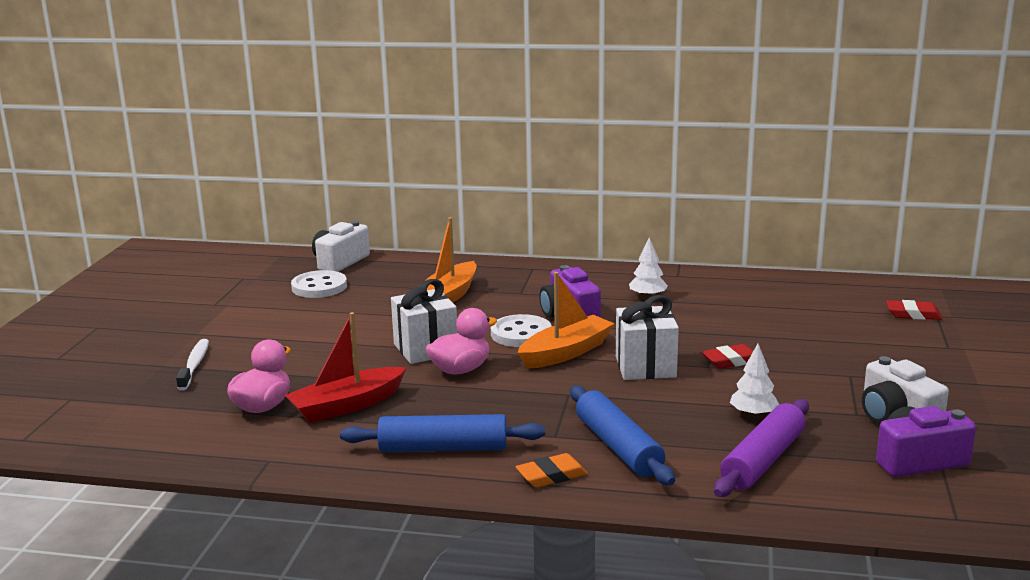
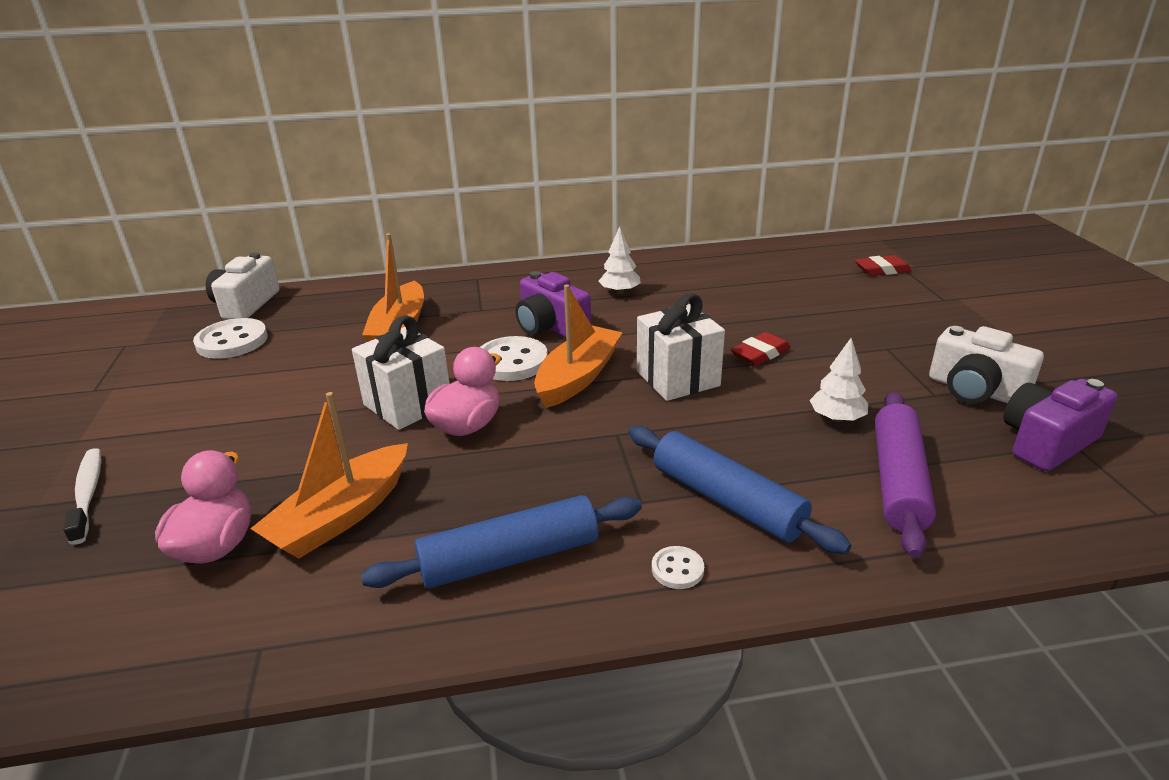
camera: 20 degrees left, 10 degrees up
red boat [285,312,407,423] -> orange boat [250,392,408,558]
orange eraser [516,453,588,488] -> white button [652,546,704,589]

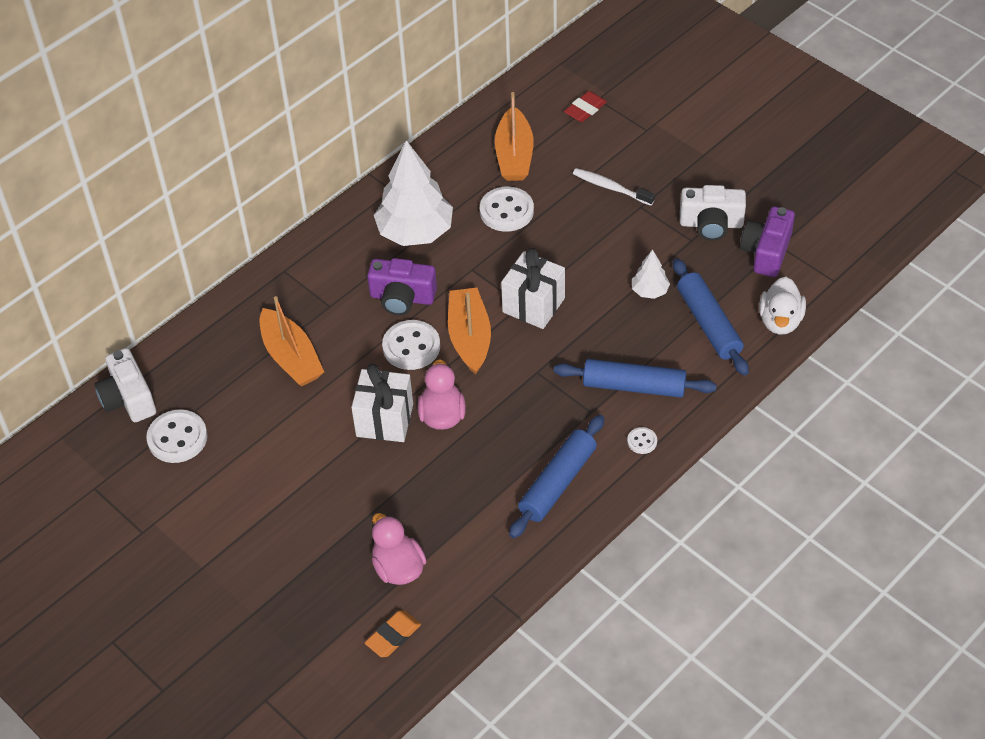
camera: 35 degrees left, 20 degrees up
white toothbrush [63,448,101,545] -> white toothbrush moved to [573,168,655,206]
orange boat [250,392,408,558] -> orange boat moved to [495,92,534,181]
white tree [599,226,641,294] -> white tree [374,140,453,246], size x2.11
red eraser [731,332,791,366] -> none
purple rolling pin [875,392,936,558] -> blue rolling pin [673,258,749,376]
none -> orange eraser [365,610,421,657]
none -> white button [480,187,534,232]
none -> white duck [759,277,806,335]

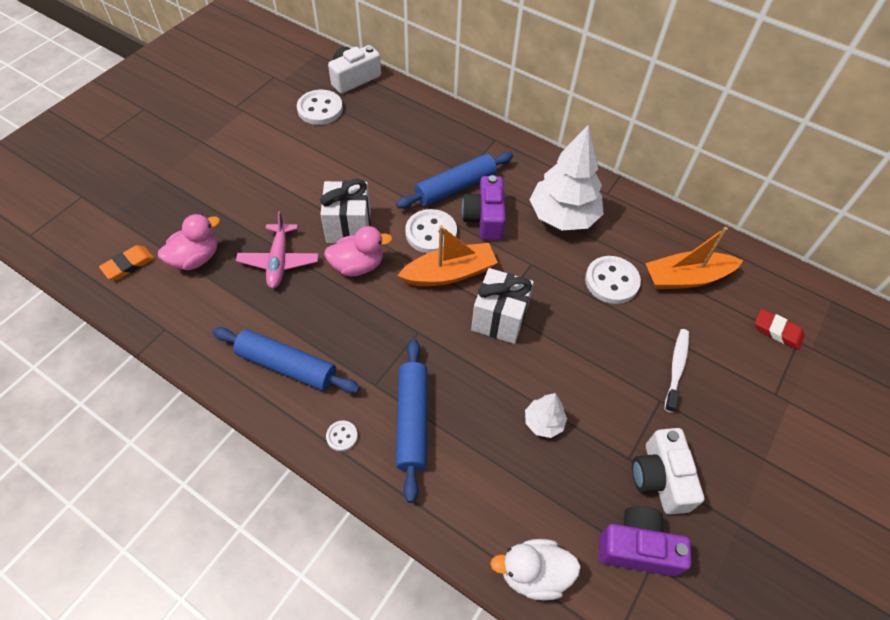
camera: 75 degrees right, 5 degrees up
orange boat [260,296,324,387] -> none
orange eraser [365,610,421,657] -> orange eraser turned 75 degrees counterclockwise [99,245,154,280]
blue rolling pin [673,258,749,376] -> blue rolling pin moved to [396,152,513,209]
none -> pink plane [236,211,319,288]

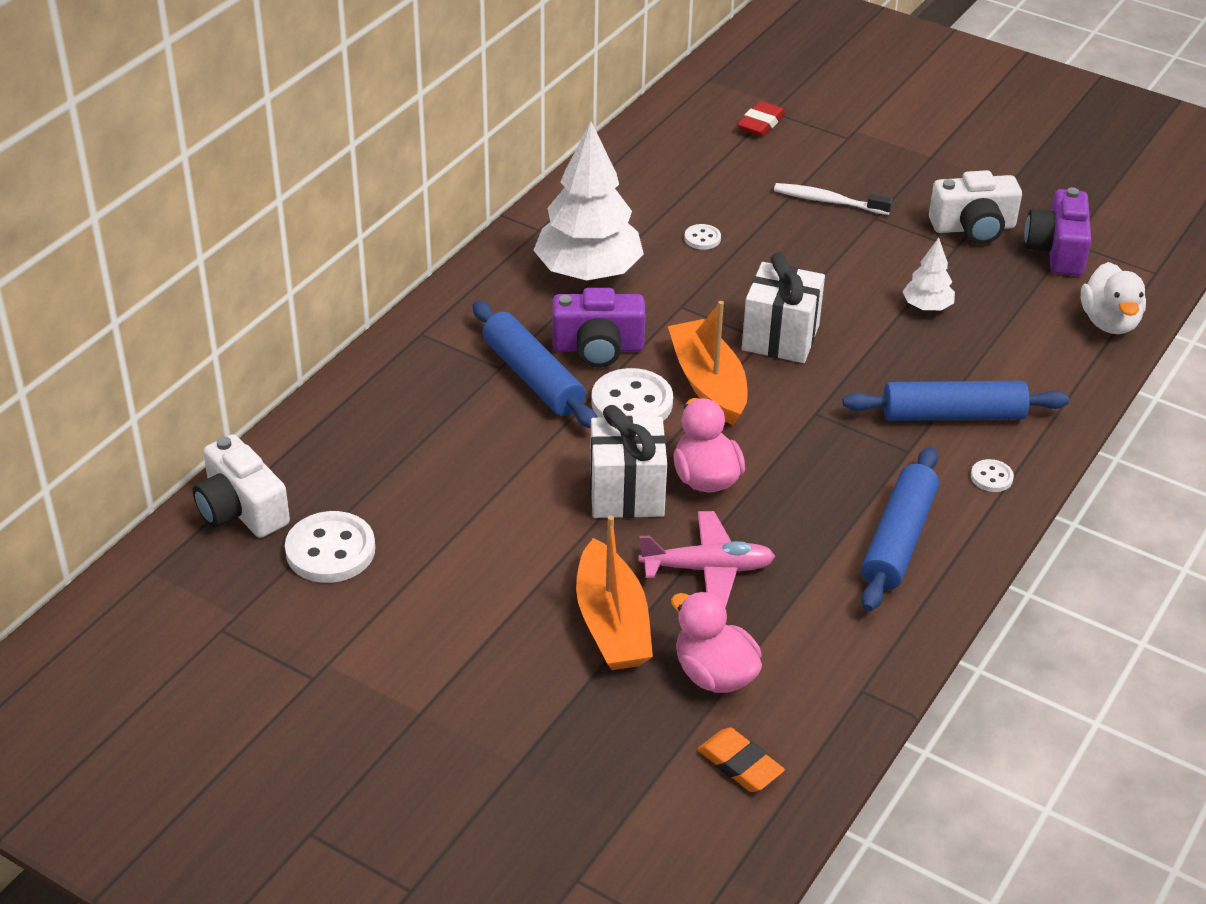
camera: 90 degrees left, 15 degrees down
white button [585,256,641,304] -> white button [684,224,721,250], size x0.50
orange boat [645,227,743,289] -> orange boat moved to [576,515,653,670]

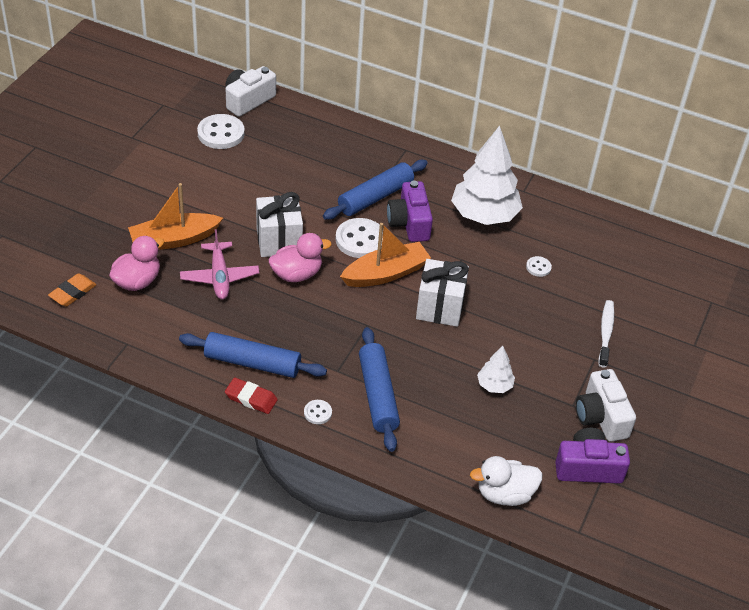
camera: 80 degrees right, 5 degrees up
red eraser [737,101,785,136] -> red eraser moved to [225,378,278,414]

